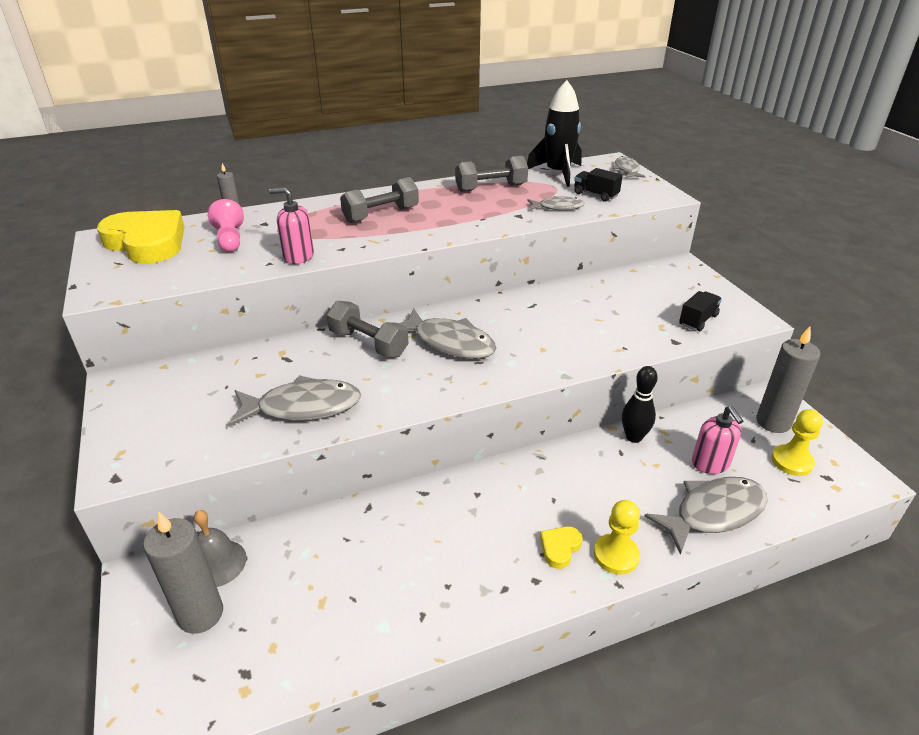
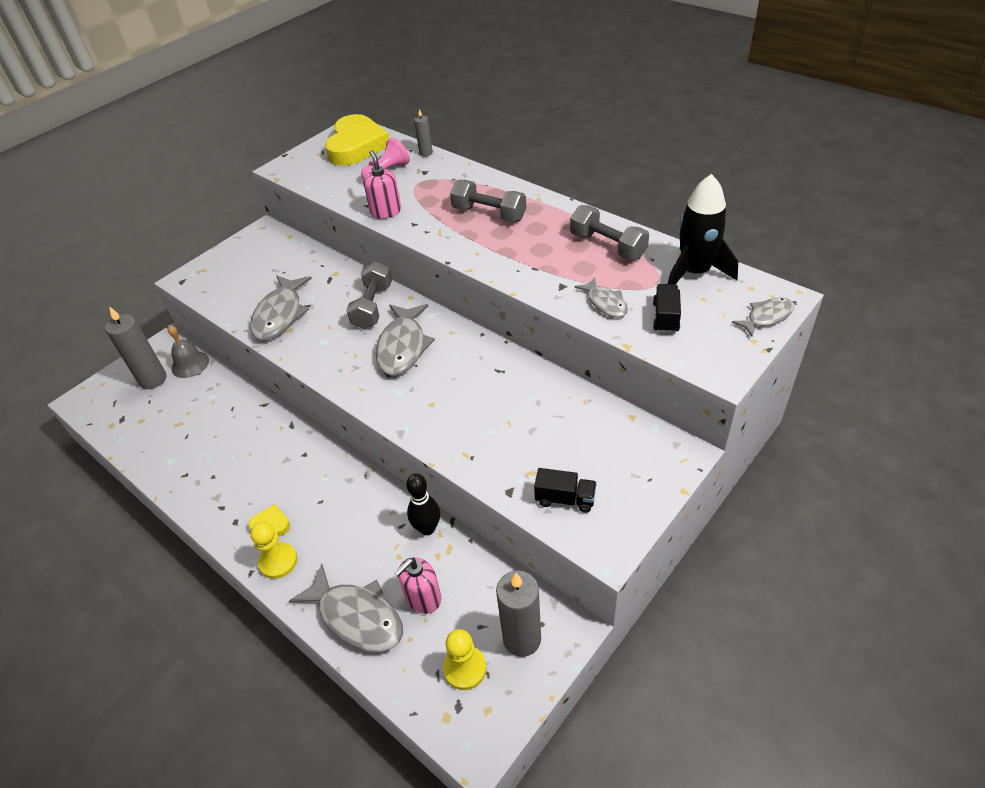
camera: 65 degrees right, 10 degrees up
grey fish [228,375,361,426] -> grey fish turned 45 degrees clockwise [250,275,312,341]

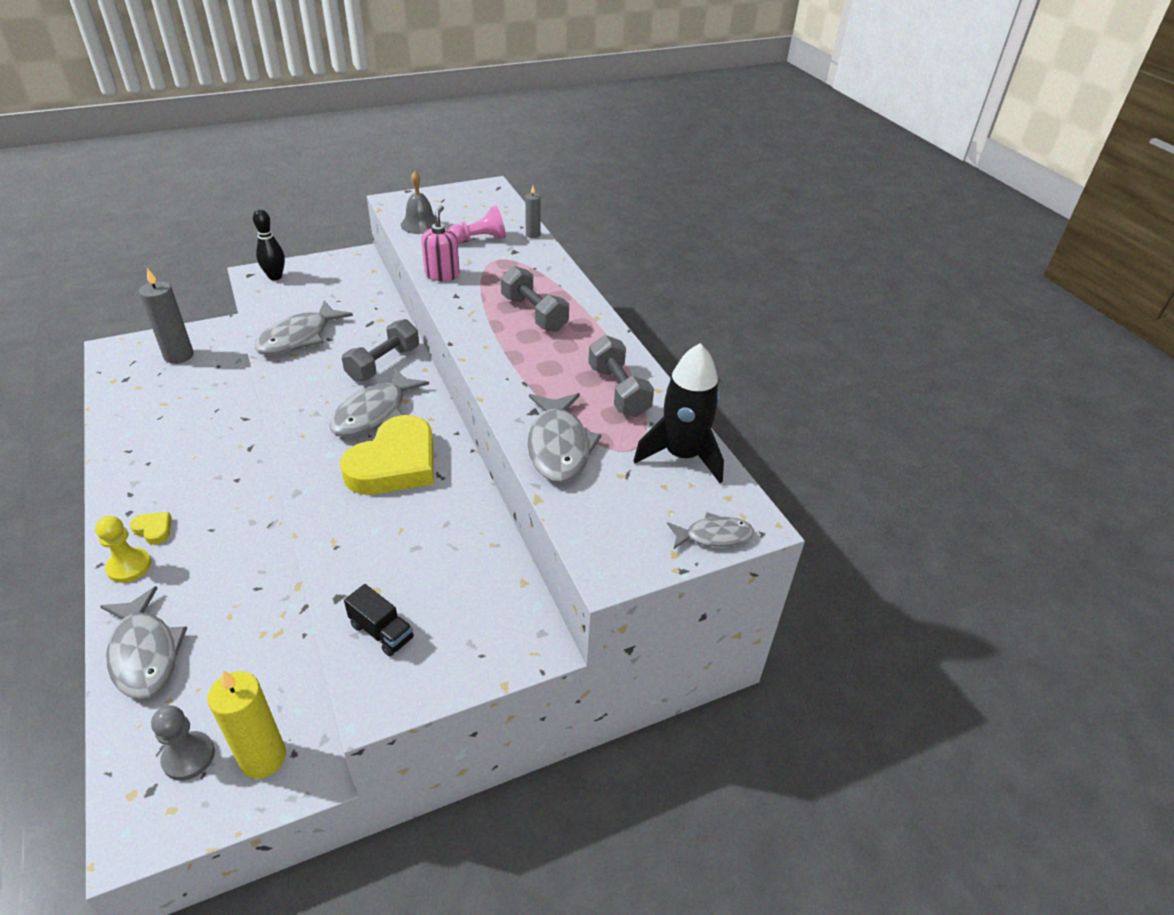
camera: 20 degrees right, 5 degrees down
grey bell [168,325,209,378] -> grey bell moved to [401,171,435,234]
yellow heart [325,114,389,166] -> yellow heart moved to [340,415,434,495]
pink soap dispenser [394,557,441,614] -> none
black bowling pin [406,473,440,535] -> black bowling pin moved to [253,209,285,280]
yellow pawn [443,629,487,690] -> grey pawn [151,705,215,781]
grey candle [496,570,541,657] -> yellow candle [207,670,286,779]
grey fish [574,277,628,317] -> grey fish [528,393,602,483], size x1.74
black truck [653,284,681,333] -> none

